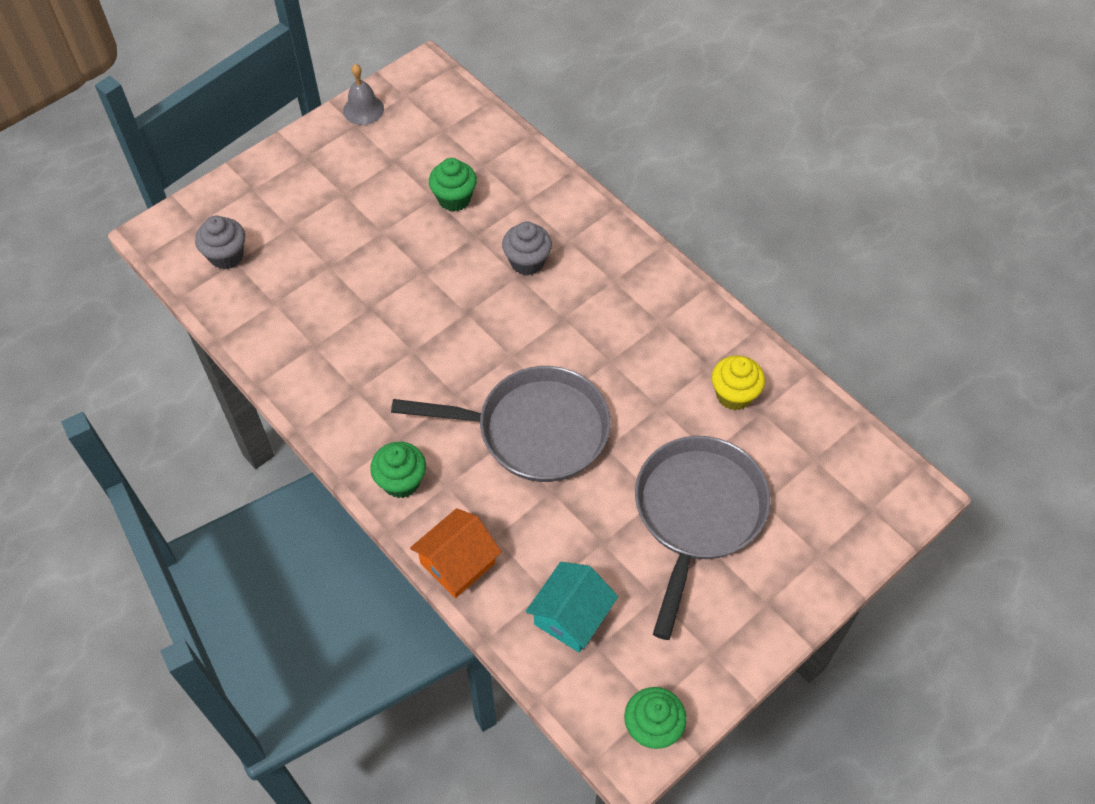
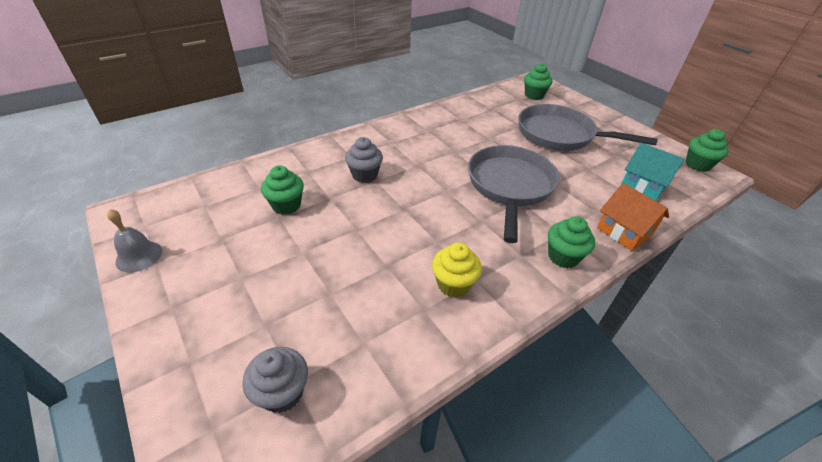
camera: 85 degrees left, 15 degrees down
yellow cupcake [712,355,765,410] -> yellow cupcake moved to [432,243,482,298]
none -> green cupcake [524,63,553,100]

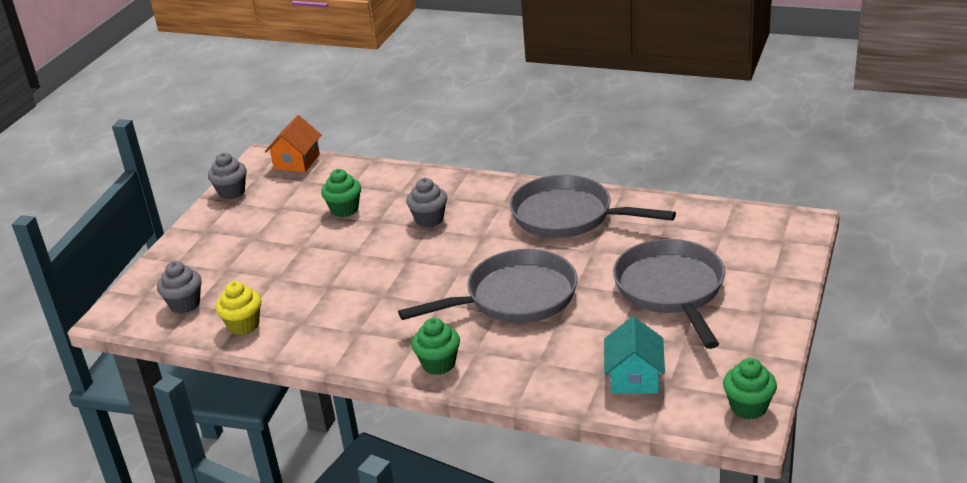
camera: 60 degrees right, 10 degrees down
grey bell [107,209,162,272] -> grey cupcake [208,153,247,199]
yellow cupcake [432,243,482,298] -> yellow cupcake moved to [216,281,261,335]
green cupcake [524,63,553,100] -> none
orange house [597,183,669,251] -> orange house moved to [265,115,321,172]
none -> grey pan [510,175,676,238]

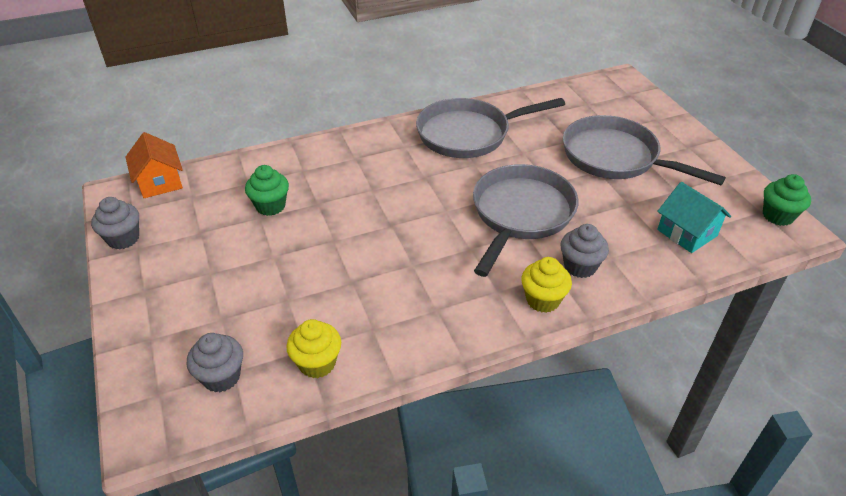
camera: 45 degrees left, 10 degrees up
grey cupcake [406,178,447,227] -> grey cupcake moved to [560,224,609,278]
green cupcake [412,318,460,375] -> yellow cupcake [521,257,572,313]

